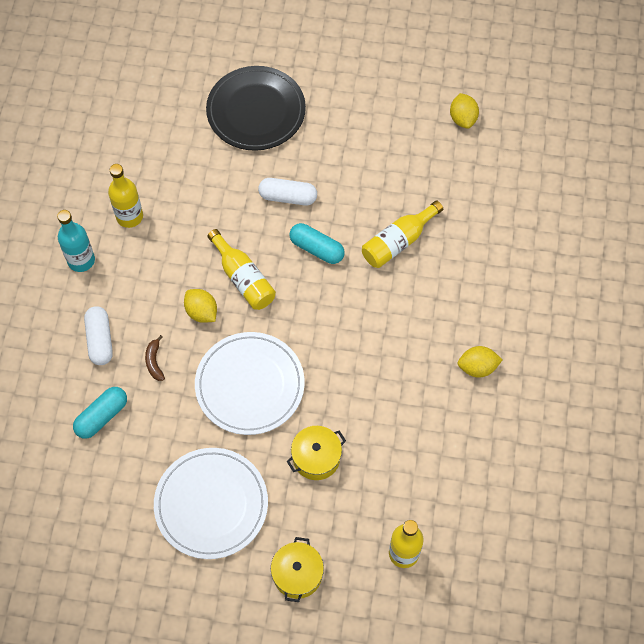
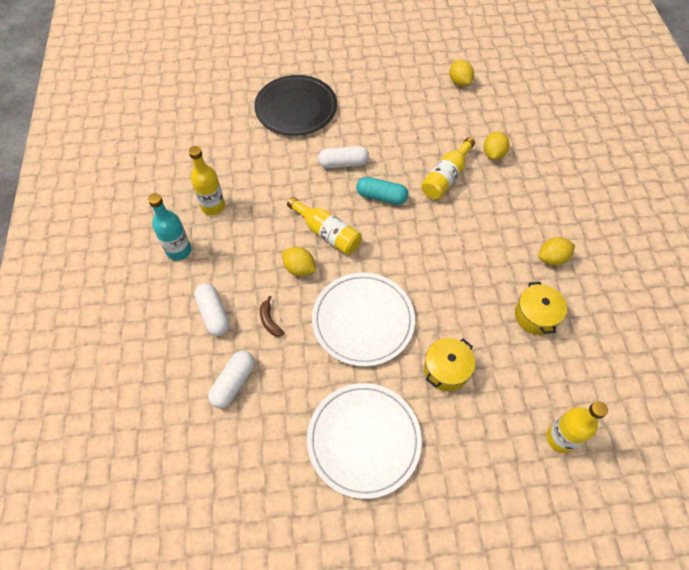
camera: 15 degrees left, 5 degrees down
turquoise capsule [73,387,127,439] -> white capsule [208,351,255,408]
yellow pot [271,537,324,602] -> yellow pot moved to [515,282,567,335]
none -> yellow lemon [484,131,510,160]

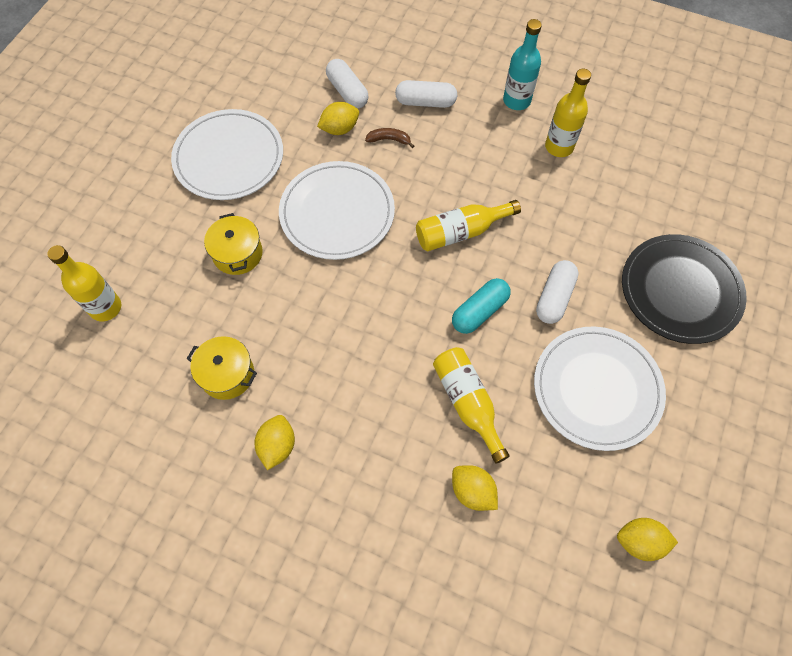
camera: 120 degrees right, 5 degrees up
yellow lemon [282,247,316,276] -> yellow lemon moved to [317,102,359,135]
none -> white plate [534,326,666,451]

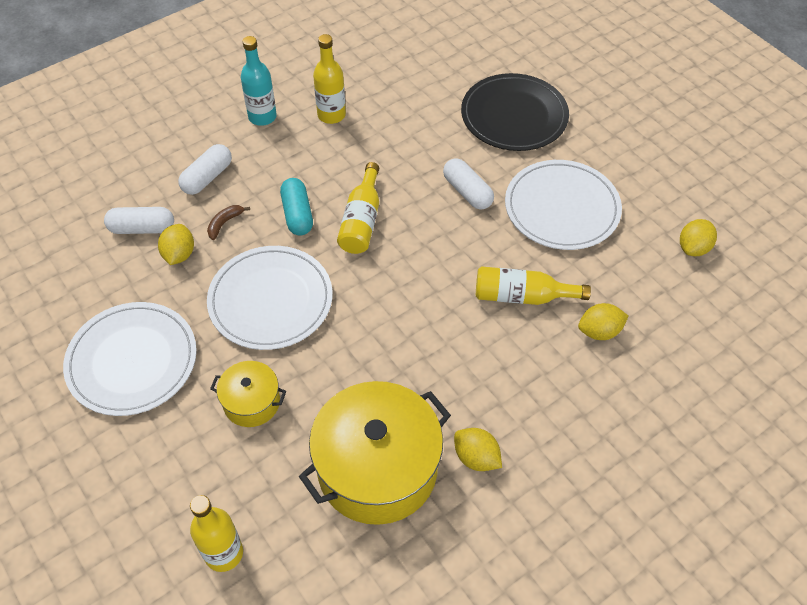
camera: 60 degrees left, 10 degrees down
yellow pot [186,336,257,400] -> yellow pot [299,381,451,525], size x2.01
turquoise capsule [452,278,511,334] -> turquoise capsule moved to [280,178,313,236]

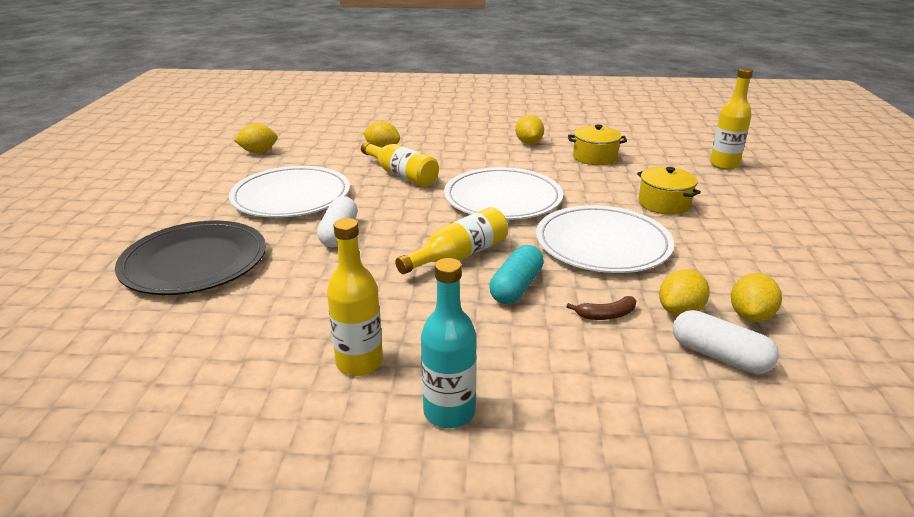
camera: 140 degrees left, 25 degrees down
white plate [63,302,197,416] -> white plate moved to [444,167,563,220]
white capsule [178,144,232,195] -> none
yellow pot [299,381,451,525] -> yellow pot [568,125,627,165], size x0.50
none -> yellow lemon [731,273,782,322]

